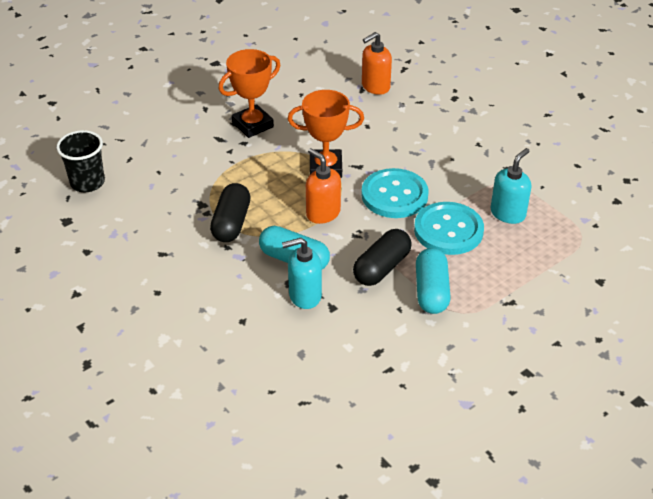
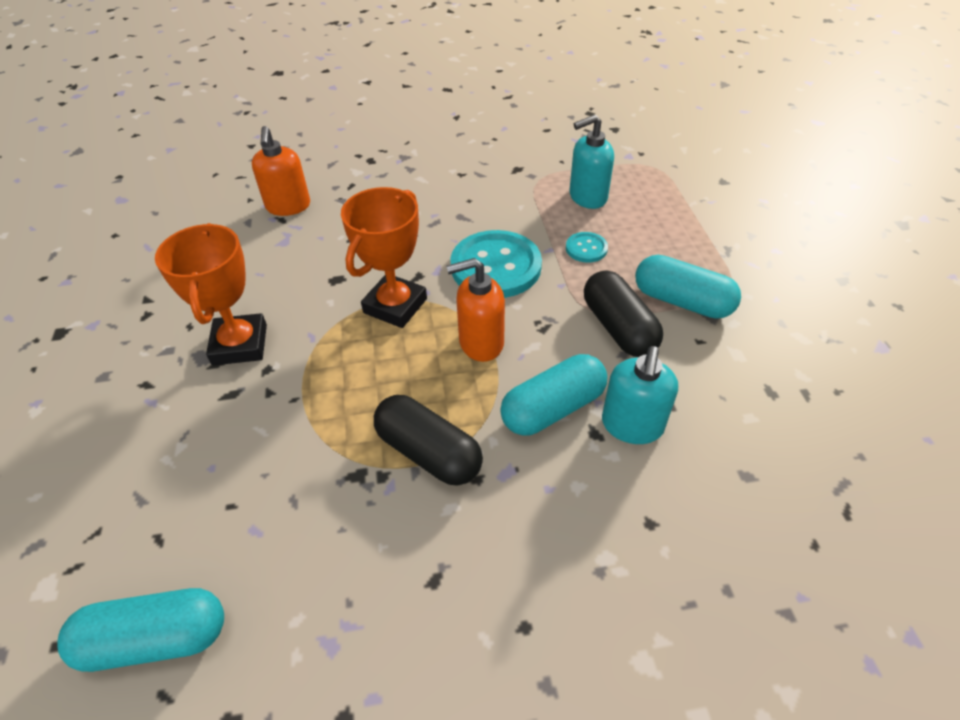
camera: 60 degrees left, 5 degrees up
black cup [56,130,105,192] -> turquoise capsule [57,588,224,672]
turquoise button [414,202,484,255] -> turquoise button [566,232,608,263], size x0.47
turquoise soap dispenser [490,148,531,224] -> turquoise soap dispenser turned 90 degrees counterclockwise [569,115,614,209]

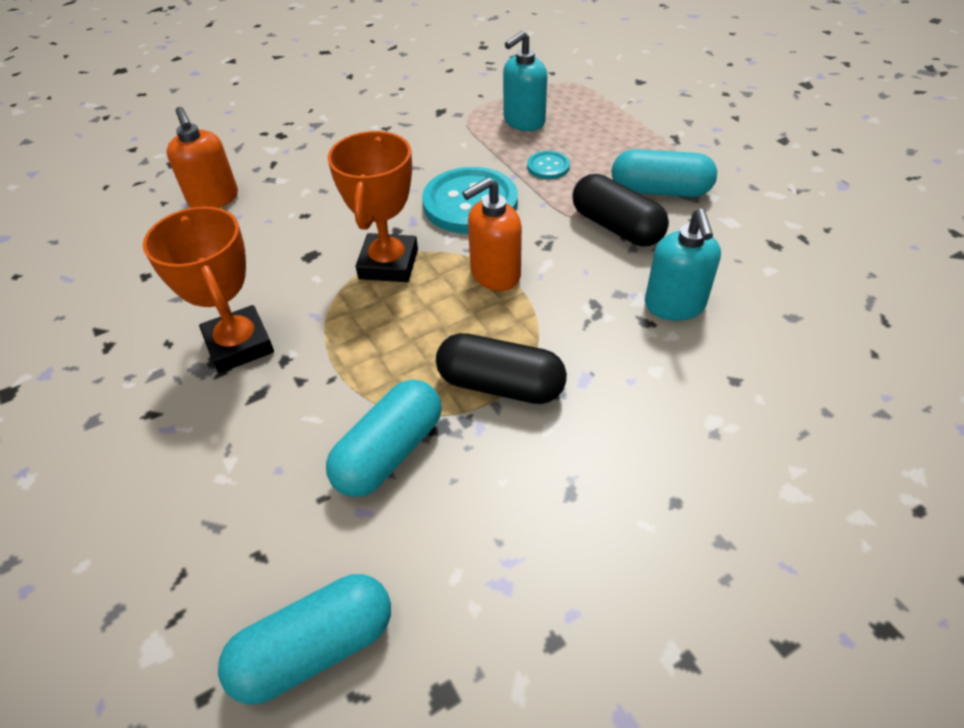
camera: 20 degrees left, 0 degrees up
turquoise capsule [500,354,607,435] -> turquoise capsule moved to [326,380,442,497]

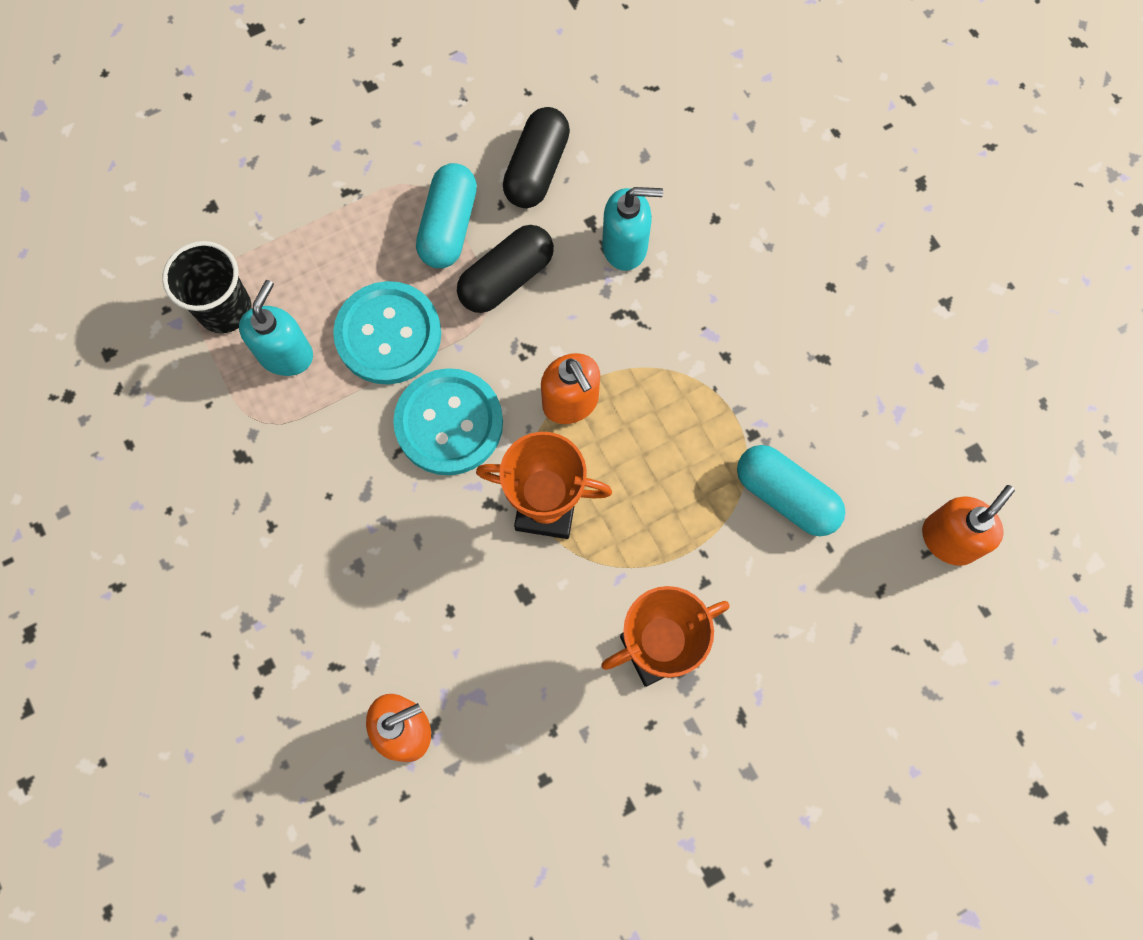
camera: 90 degrees left, 25 degrees up
turquoise capsule [218,574,391,705] -> orange soap dispenser [922,485,1015,566]
black capsule [436,333,567,404] -> black capsule moved to [503,107,570,208]
turquoise soap dispenser [503,31,547,131] -> turquoise soap dispenser turned 120 degrees counterclockwise [239,280,313,376]
turquoise button [527,151,570,179] -> turquoise button [333,281,441,385], size x2.12
none -> black cup [162,241,251,333]

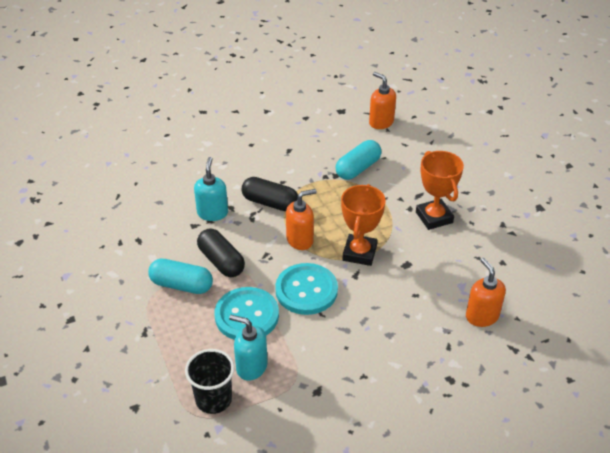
camera: 85 degrees left, 30 degrees down
black capsule [503,107,570,208] -> black capsule moved to [242,177,298,211]

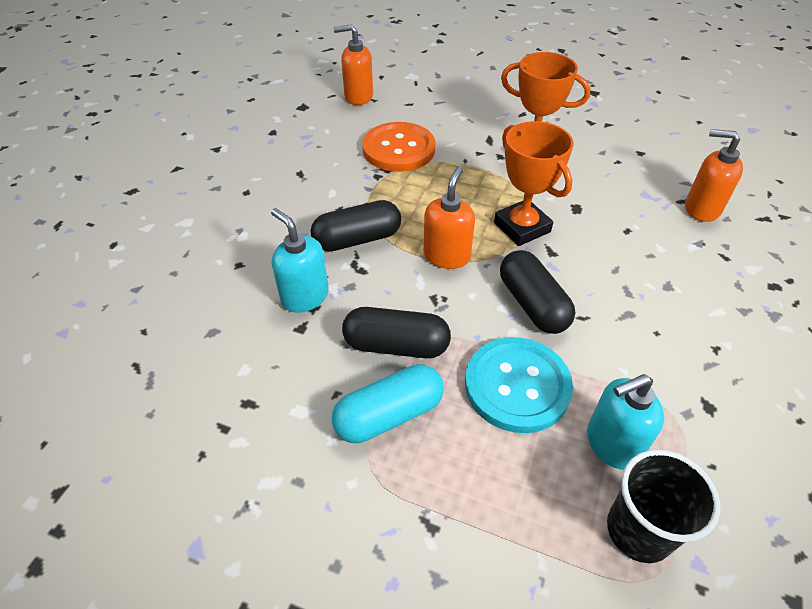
camera: 45 degrees left, 5 degrees up
turquoise button [275,263,338,315] -> black capsule [500,250,575,334]
turquoise capsule [336,140,381,180] -> orange button [362,122,435,172]

